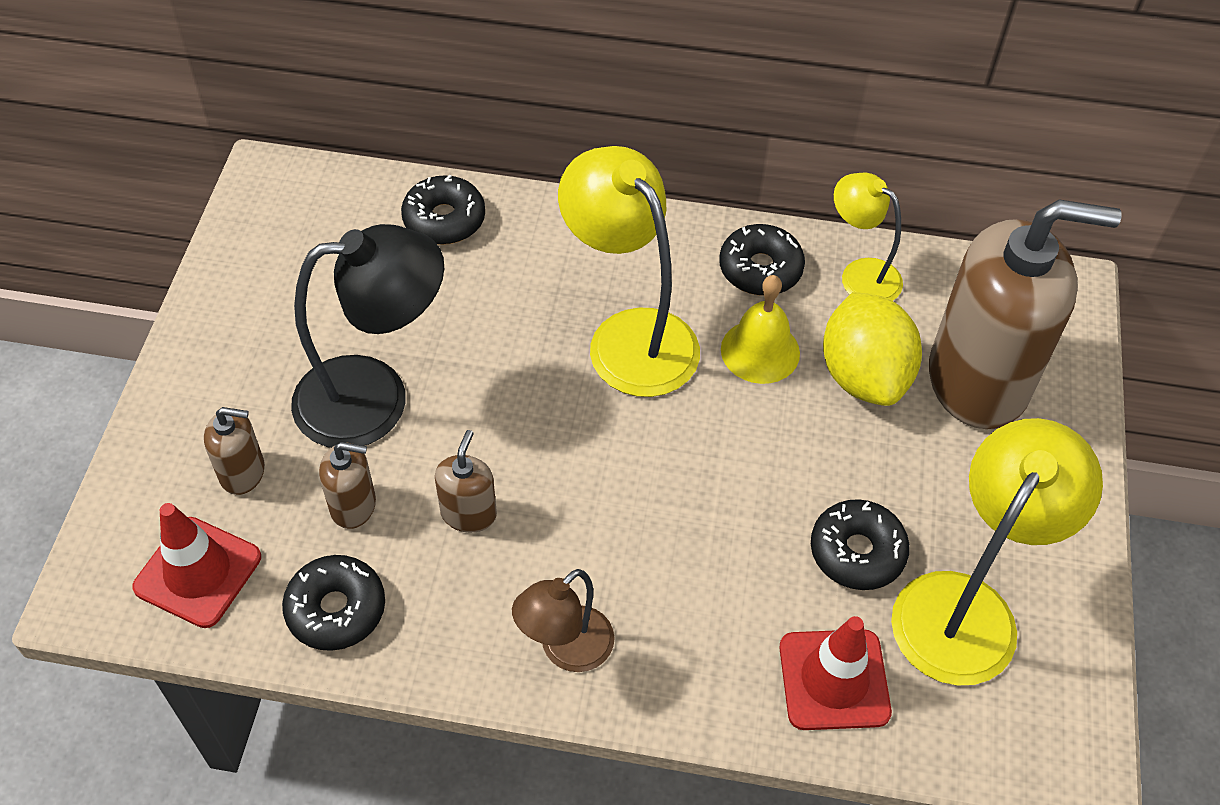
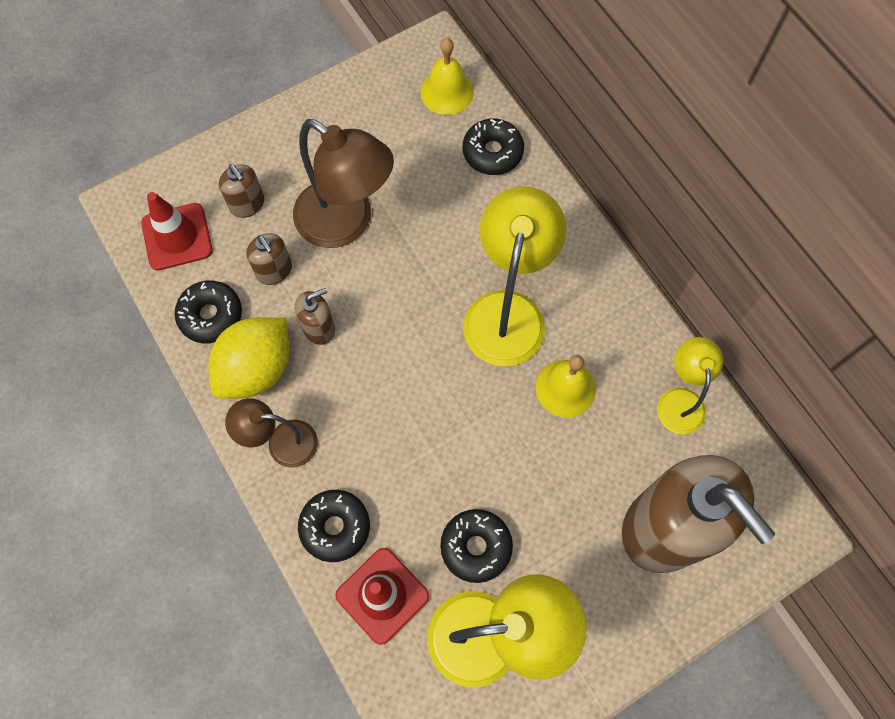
camera: 50 degrees right, 15 degrees up
black lamp [291,224,444,448] -> brown lamp [293,119,394,248]
black donut [719,224,805,296] -> black donut moved to [298,490,370,562]
yellow lemon [823,292,922,406] -> yellow lemon moved to [208,317,289,399]
none -> yellow bell [420,38,474,115]

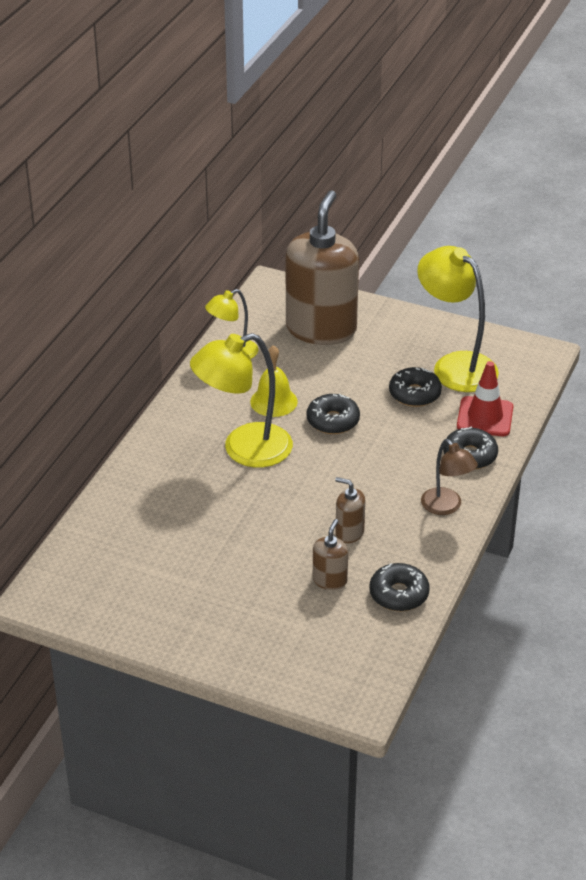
camera: 125 degrees left, 30 degrees down
red traffic cone [141,192,213,270] -> none
yellow lemon [208,317,289,399] -> none
brown soap dispenser [219,164,265,218] -> none
brown lamp [293,119,394,248] -> none
yellow bell [420,38,474,115] -> none
black donut [463,118,524,175] -> black donut moved to [306,394,360,434]

